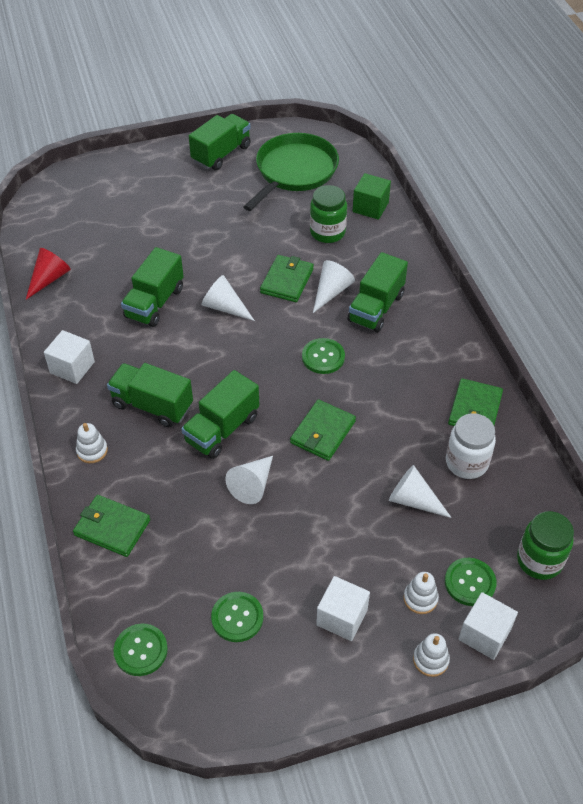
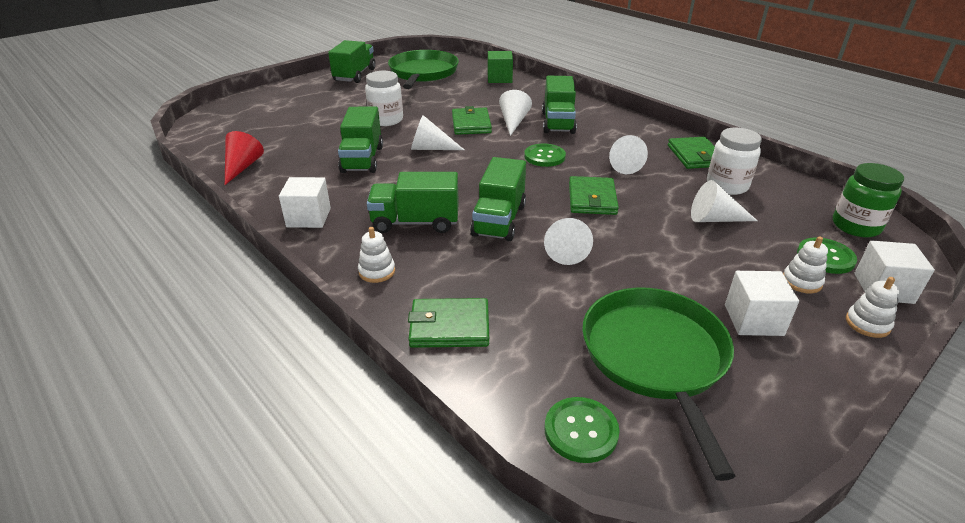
camera: 25 degrees left, 15 degrees down
green button [211,592,263,642] -> green pan [582,288,735,481]
green jar [310,185,347,243] -> none
none -> white jar [365,71,403,126]
none -> white cone [609,135,648,174]

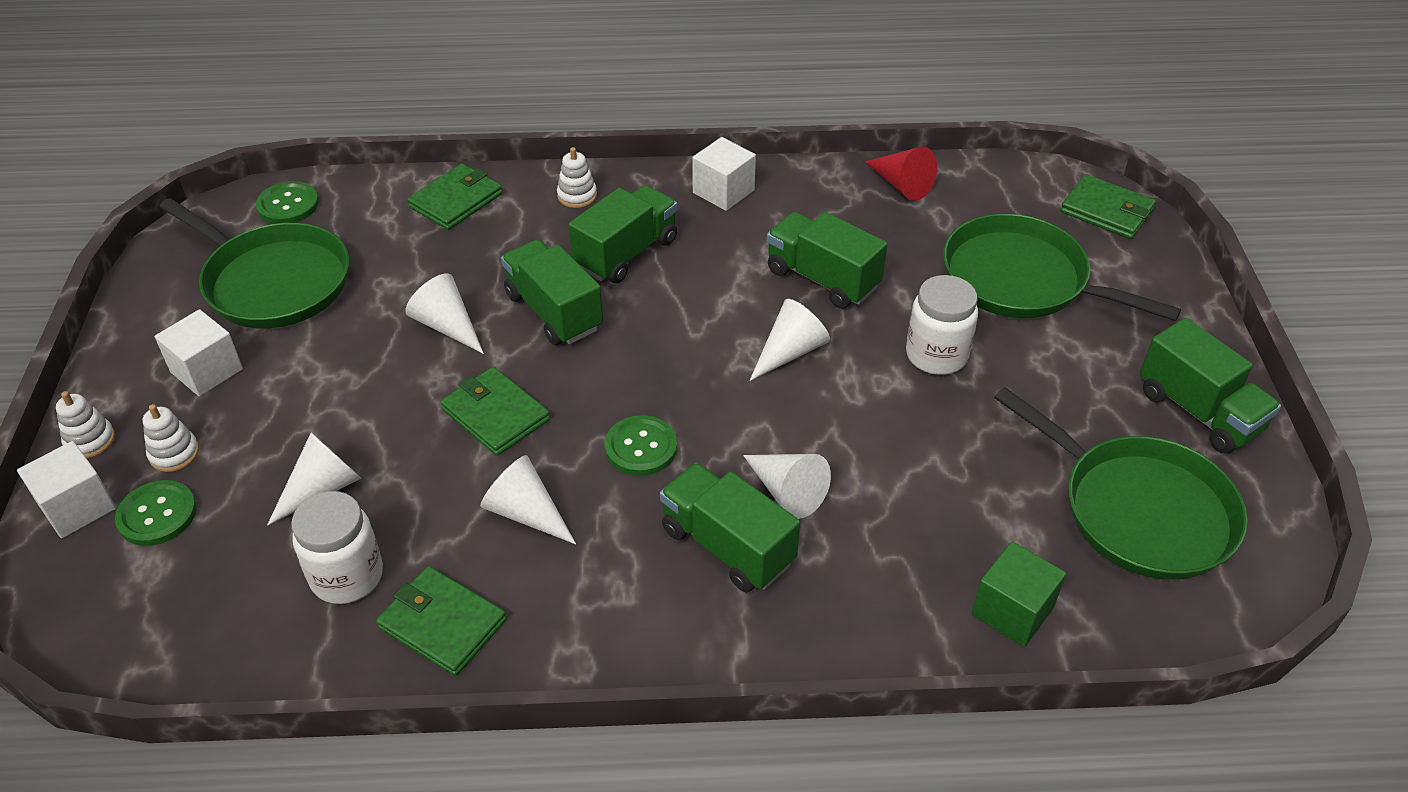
camera: 130 degrees right, 10 degrees up
green wallet [452,106,492,135] -> green wallet moved to [1060,174,1156,239]
green jar [833,163,904,237] -> none
none -> green pan [943,214,1181,321]

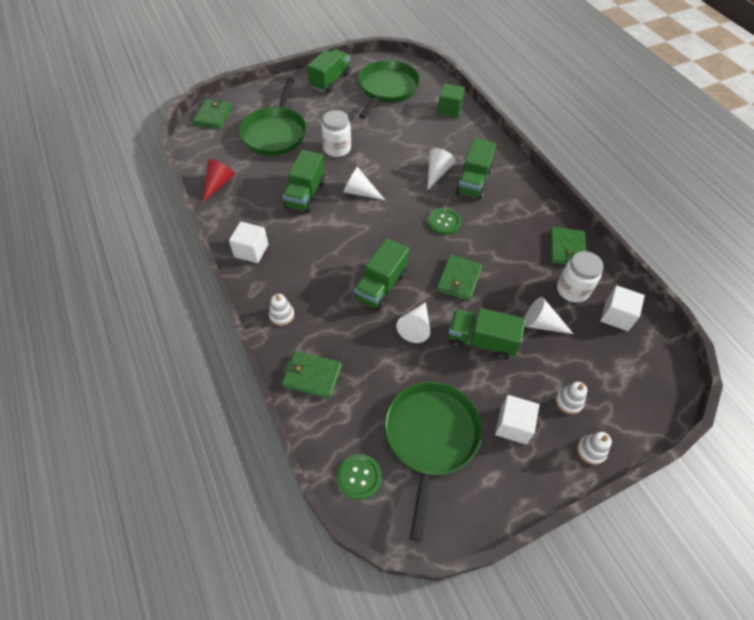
camera: 115 degrees left, 10 degrees up
white cube [17,441,116,538] -> white cube moved to [600,285,645,331]
green button [115,480,197,546] -> none
white cone [480,455,576,544] -> none
green truck [568,185,677,283] -> green truck moved to [448,308,525,360]

